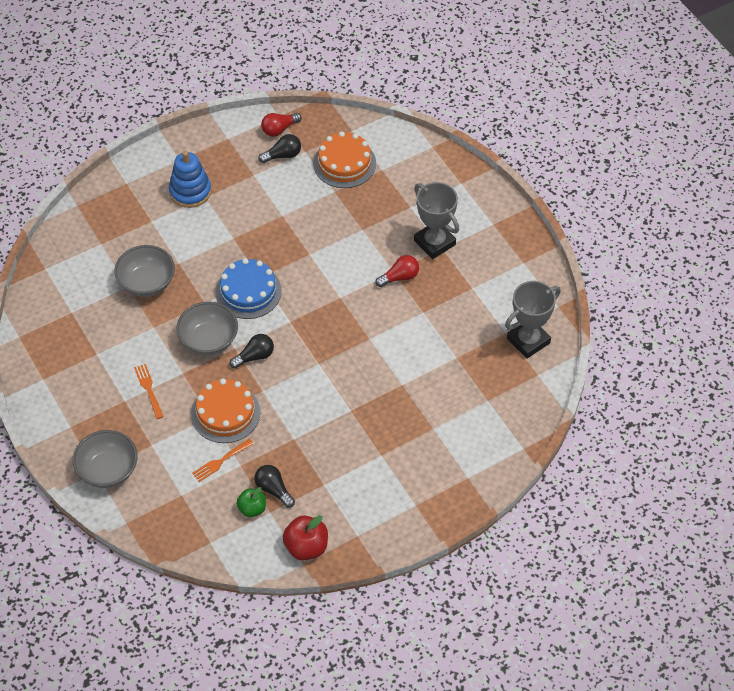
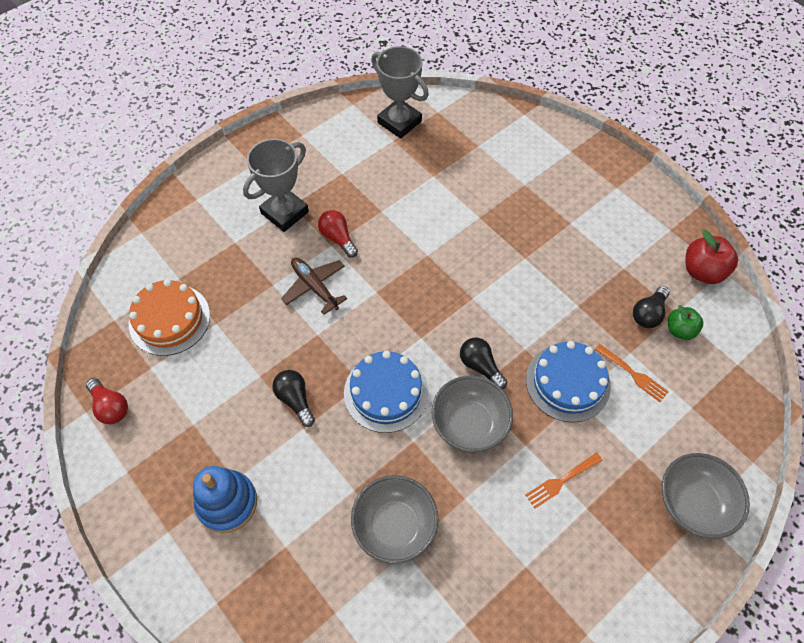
camera: 100 degrees left, 5 degrees up
orange cake [191,379,260,443] -> blue cake [526,341,611,422]
black light bulb [258,134,301,163] -> black light bulb moved to [272,370,315,427]
none -> brown plane [281,257,347,315]

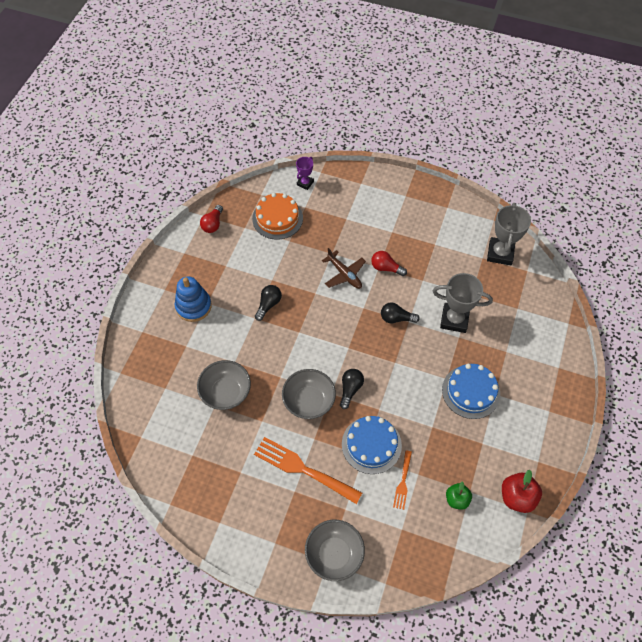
camera: 60 degrees right, 0 degrees up
grey trophy [243,139,309,232] -> grey trophy moved to [433,273,493,333]
brown plane [281,257,347,315] -> brown plane turned 120 degrees clockwise [322,248,366,289]
red light bulb [318,210,358,258] -> red light bulb turned 90 degrees counterclockwise [371,251,407,276]
blue cake [344,351,429,433] -> blue cake moved to [442,364,500,419]
orange fork [525,453,603,509] -> orange fork [254,437,362,504], size x1.93
black light bulb [633,286,670,328] -> black light bulb moved to [381,302,420,323]
none -> purple trophy [296,157,314,190]

